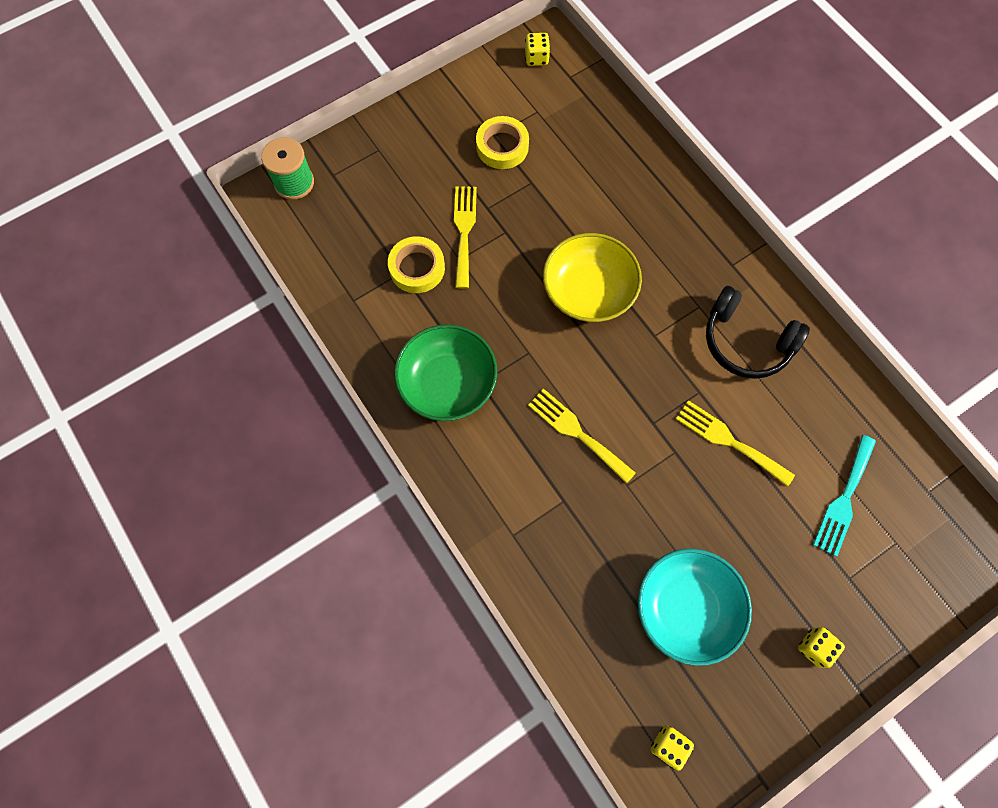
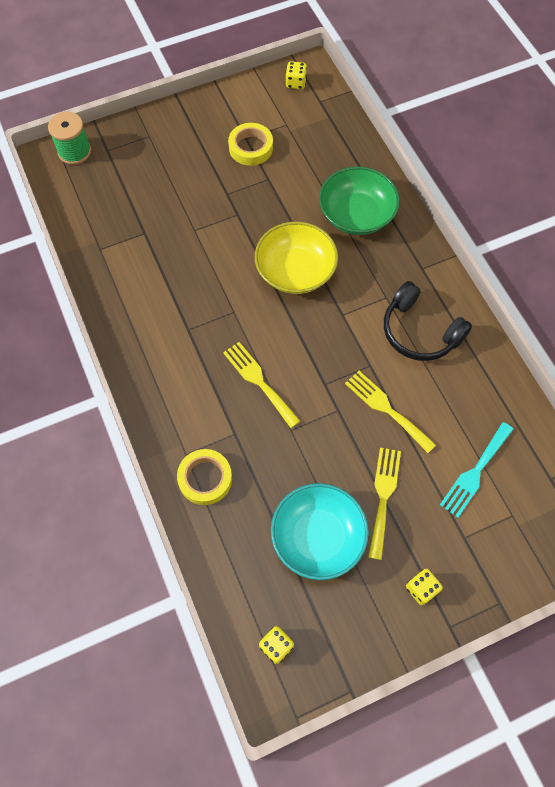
camera: 10 degrees right, 5 degrees down
yellow tape [388,236,445,293] -> yellow tape moved to [177,449,232,505]
green bowl [394,324,497,421] -> green bowl moved to [319,166,400,235]
yellow fork [454,186,477,288] -> yellow fork moved to [368,448,401,560]

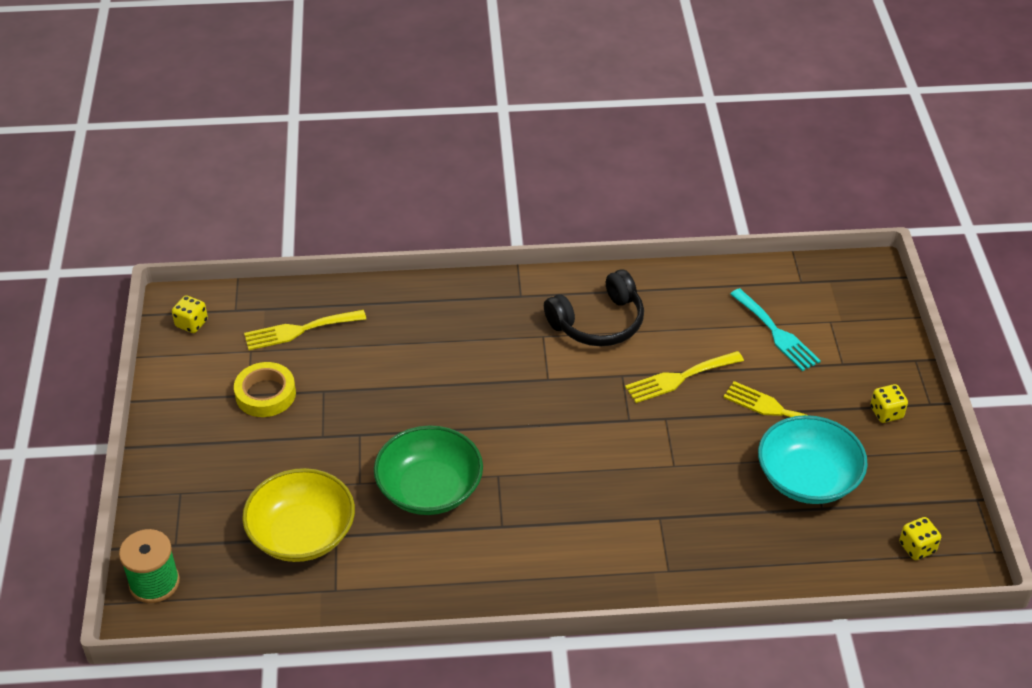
camera: 70 degrees left, 20 degrees down
yellow tape [177,449,232,505] -> none
yellow fork [223,342,300,428] -> yellow fork moved to [244,310,366,350]
yellow bowl [255,222,338,294] -> yellow bowl moved to [242,468,355,562]
green bowl [319,166,400,235] -> green bowl moved to [374,425,483,515]

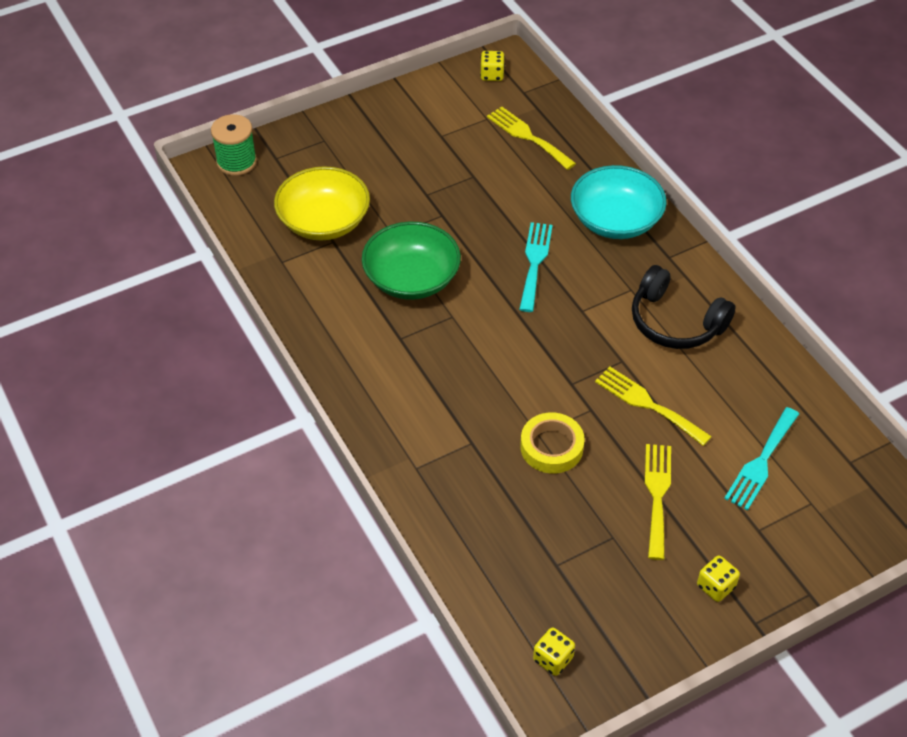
camera: 65 degrees right, 5 degrees up
yellow tape [234,362,296,417] -> yellow tape moved to [520,413,585,473]
turquoise bowl [758,415,868,504] -> turquoise bowl moved to [571,165,667,239]
none -> turquoise fork [519,222,553,312]

